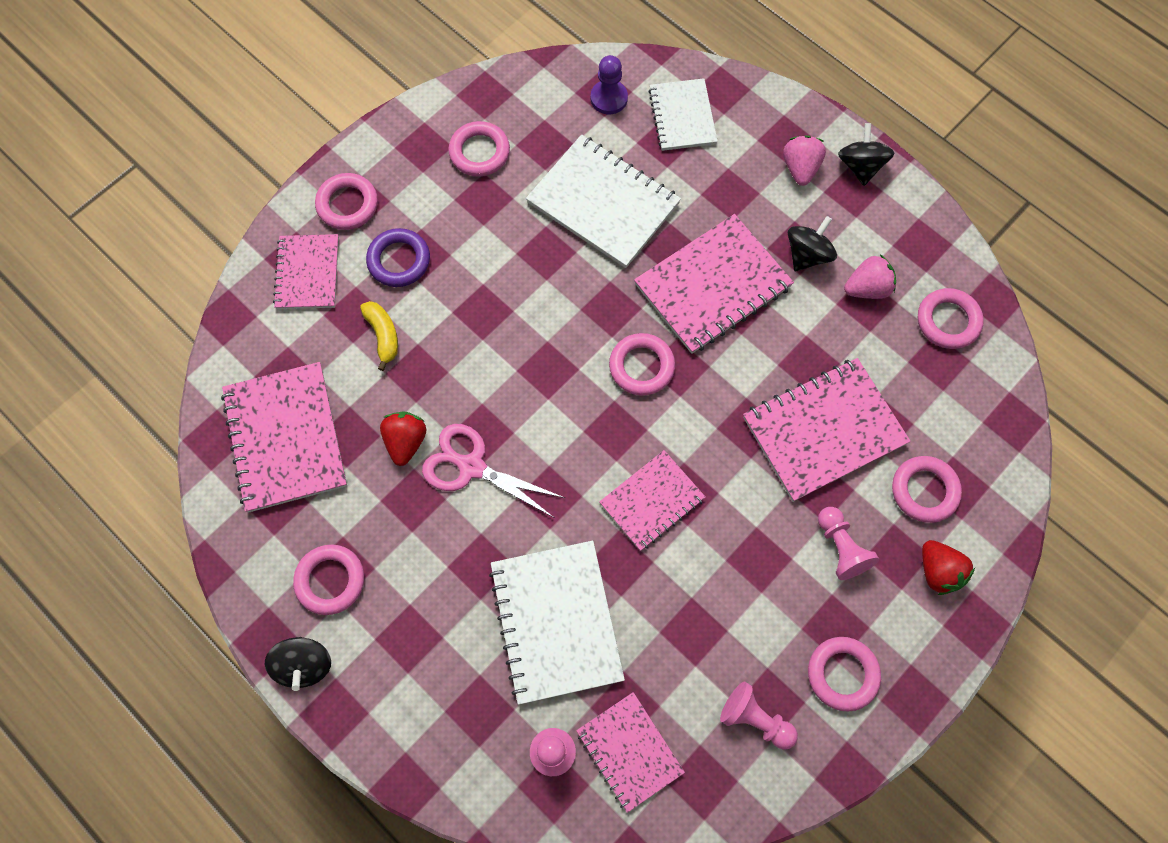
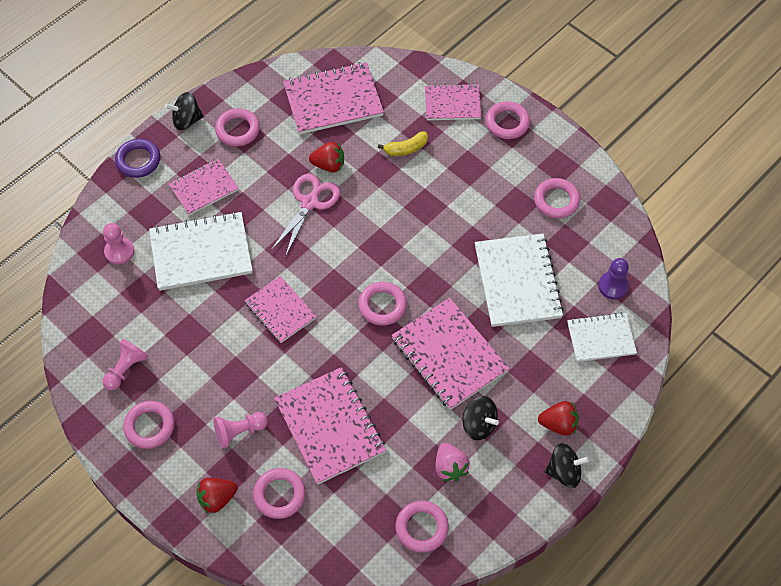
camera: 90 degrees right, 10 degrees down
purple ring [366,228,430,287] -> purple ring moved to [115,139,160,178]
white notebook [526,134,681,268] -> white notebook turned 45 degrees counterclockwise [475,234,564,327]
pink notebook [576,692,685,813] -> pink notebook moved to [169,159,239,216]
pink strawberry [783,135,826,186] -> red strawberry [538,401,579,436]

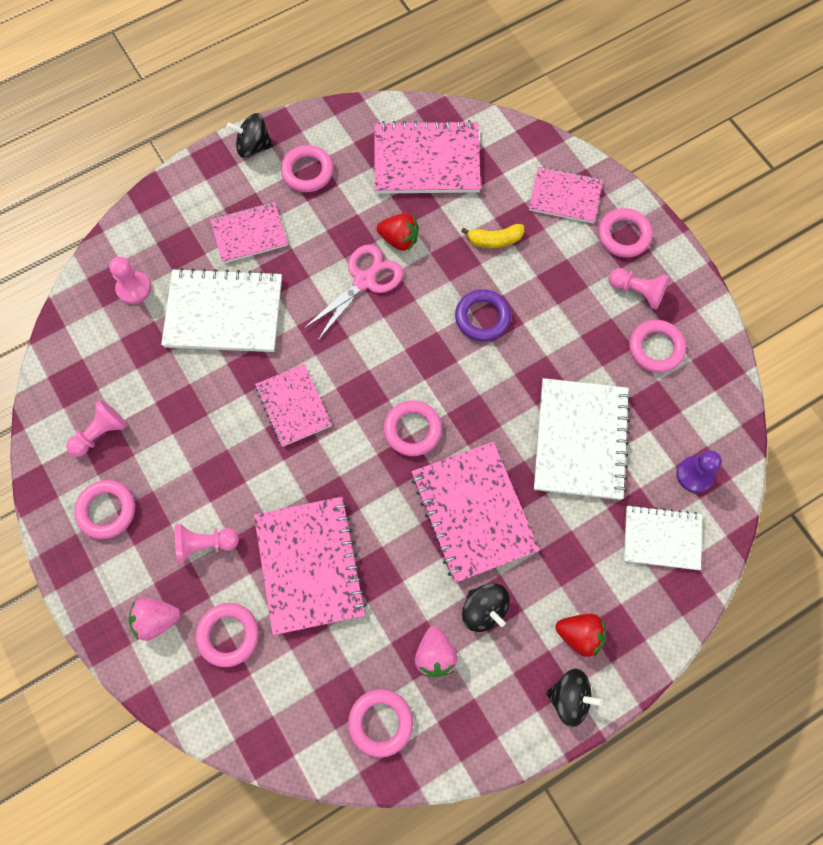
camera: 15 degrees right, 10 degrees up
purple ring [115,139,160,178] -> purple ring moved to [455,289,511,341]
red strawberry [196,478,238,513] -> pink strawberry [129,598,181,641]
none -> pink pawn [609,268,669,310]

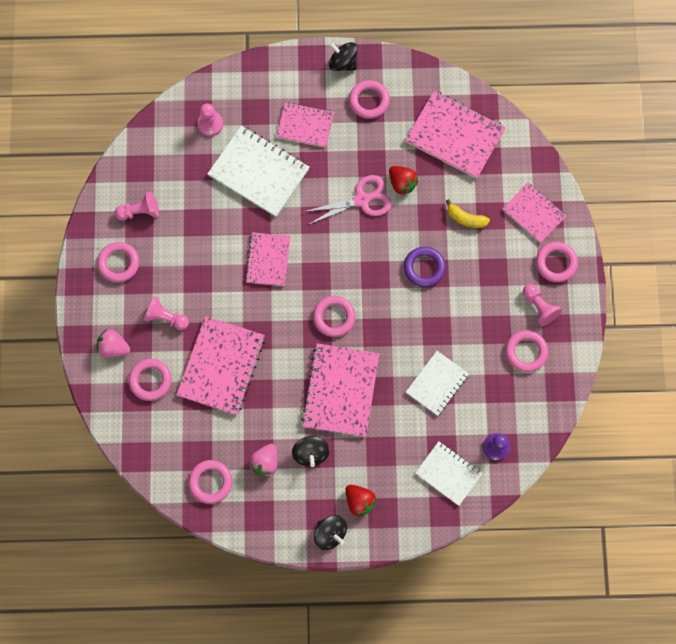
camera: 30 degrees right, 5 degrees up
white notebook [534,378,631,500] -> white notebook [406,351,469,416], size x0.62

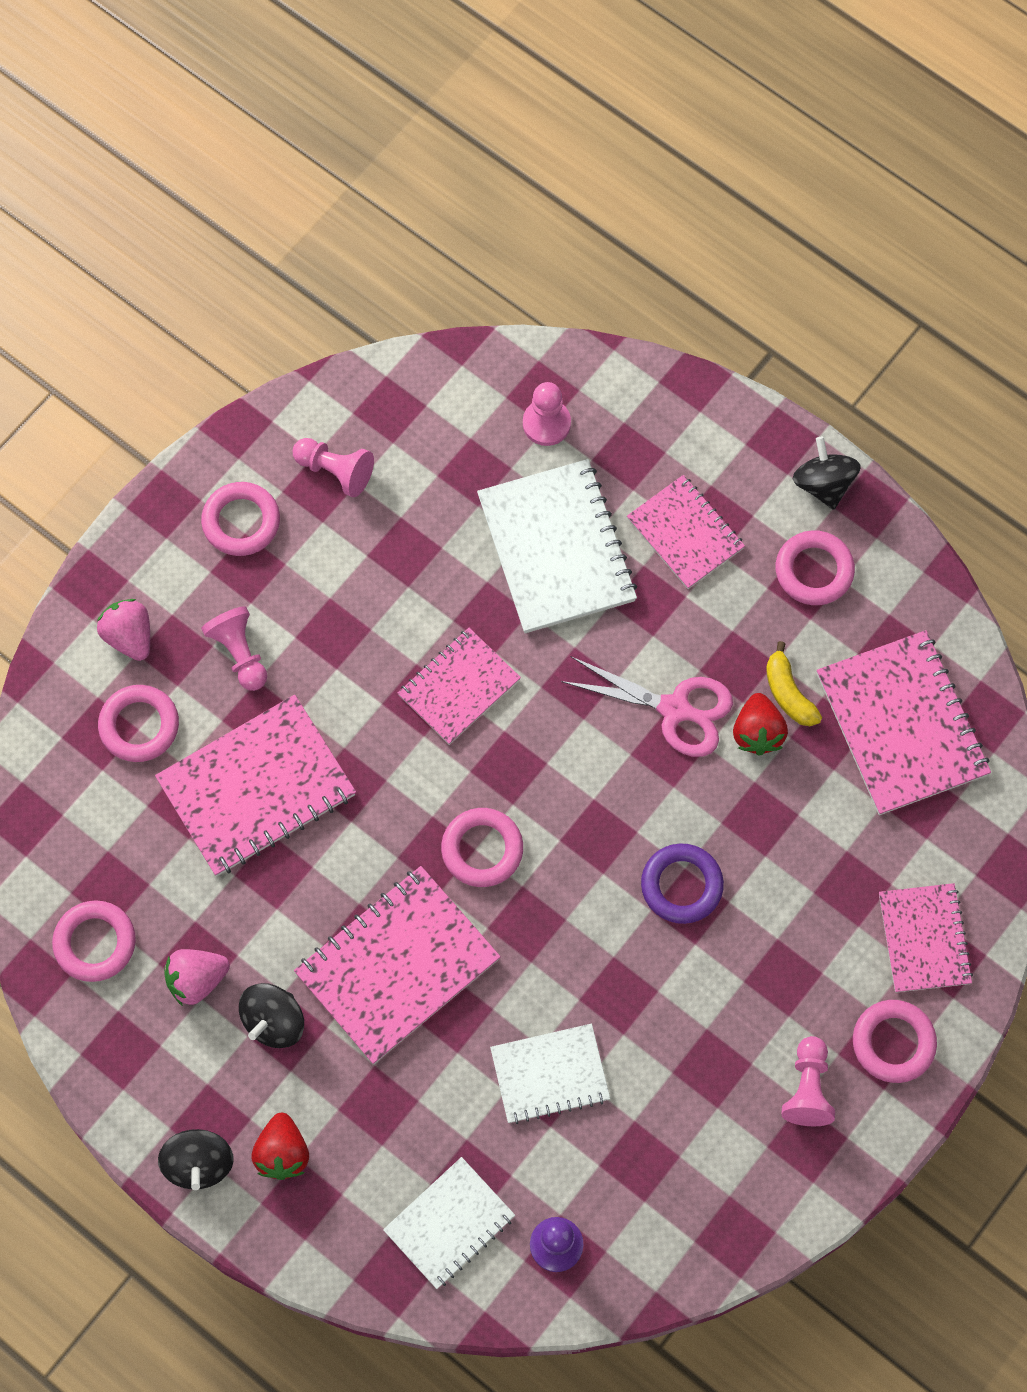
camera: 40 degrees right, 5 degrees down
white notebook [415,441,483,506] -> white notebook turned 60 degrees clockwise [383,1157,515,1289]
yellow banana [446,199,490,228] -> yellow banana moved to [766,641,822,726]
pink ring [505,330,548,372] -> none

